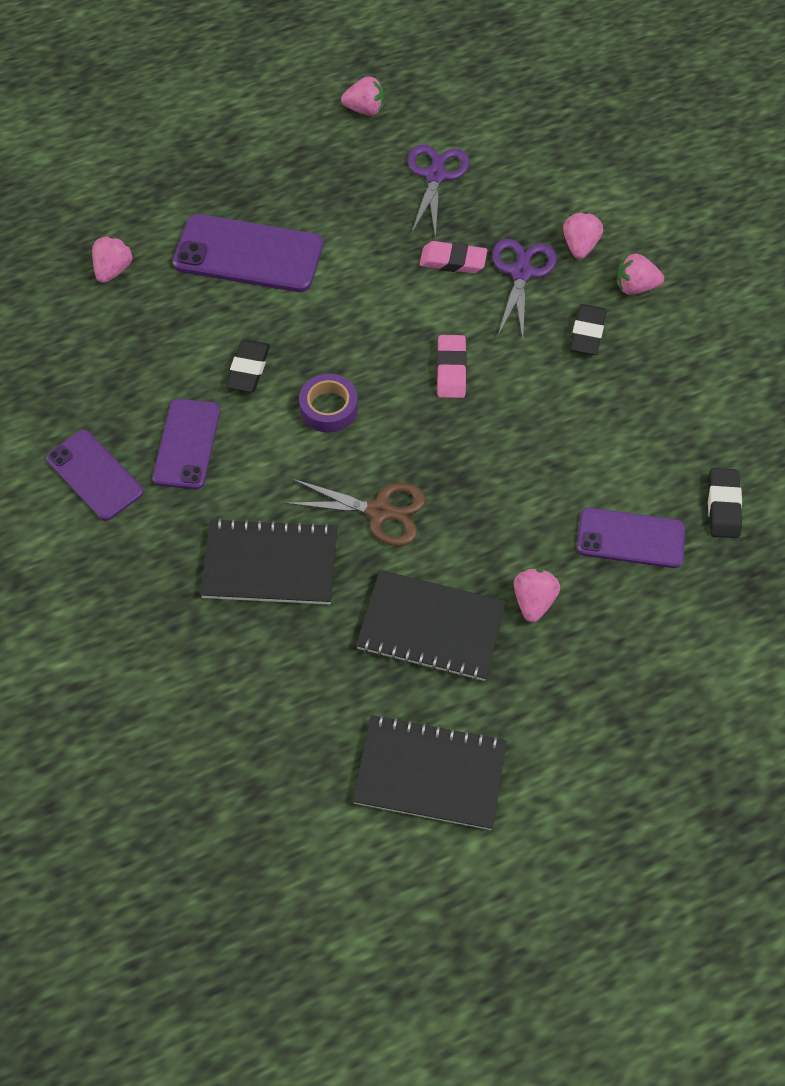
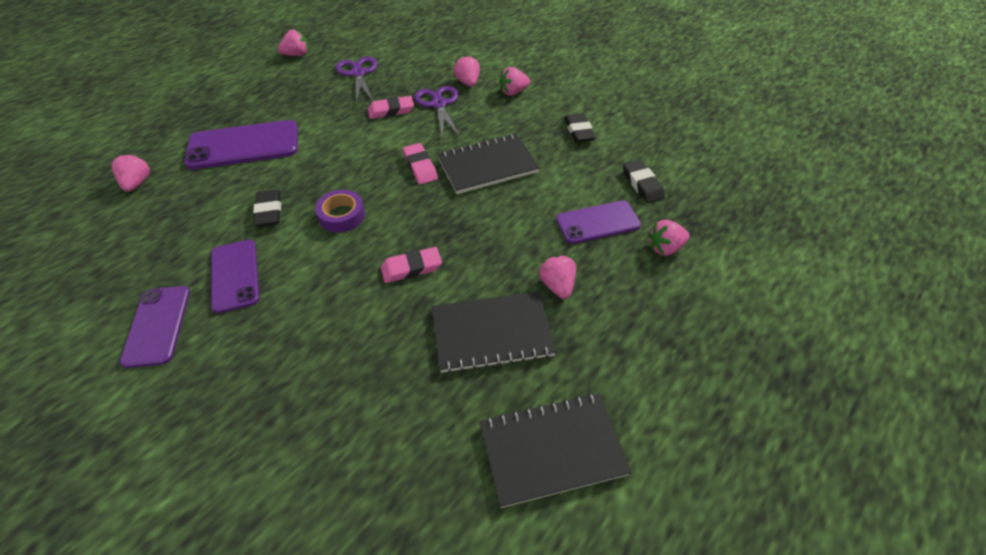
camera: 25 degrees left, 10 degrees down
purple phone [46,430,144,521] -> purple phone turned 60 degrees clockwise [120,286,190,368]
black notebook [200,518,337,604] -> black notebook moved to [437,134,540,194]
brown scissors [285,479,426,546] -> pink eraser [381,247,442,283]
black eraser [570,304,607,355] -> black eraser moved to [564,113,596,143]
none -> pink strawberry [648,220,690,256]

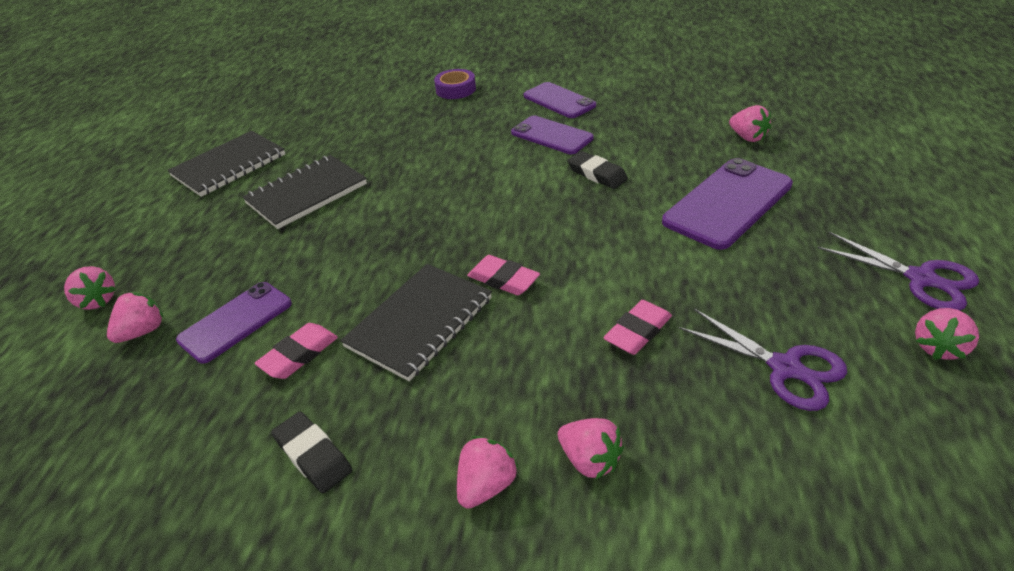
camera: 150 degrees right, 10 degrees down
purple tape [315,190,365,233] -> purple tape moved to [434,69,476,99]
pink eraser [381,247,442,283] -> pink eraser moved to [254,323,338,379]
purple scissors [415,86,460,139] -> purple scissors moved to [817,232,979,311]
pink strawberry [539,255,576,299] -> pink strawberry moved to [64,266,116,310]
black eraser [623,159,665,203] -> none

